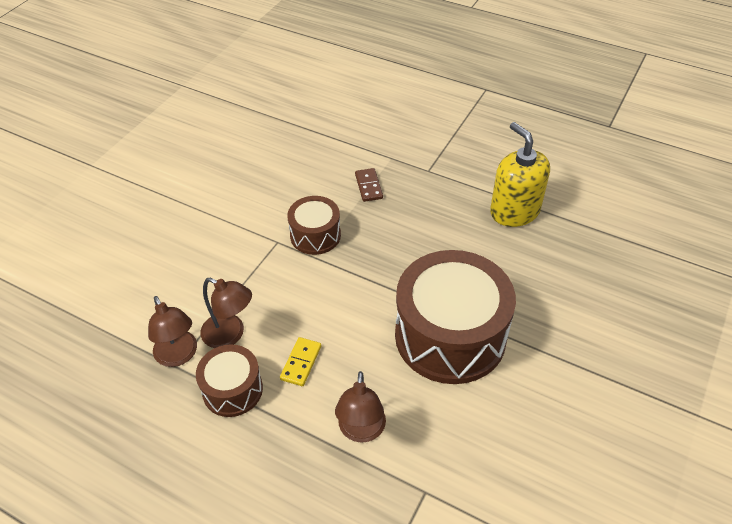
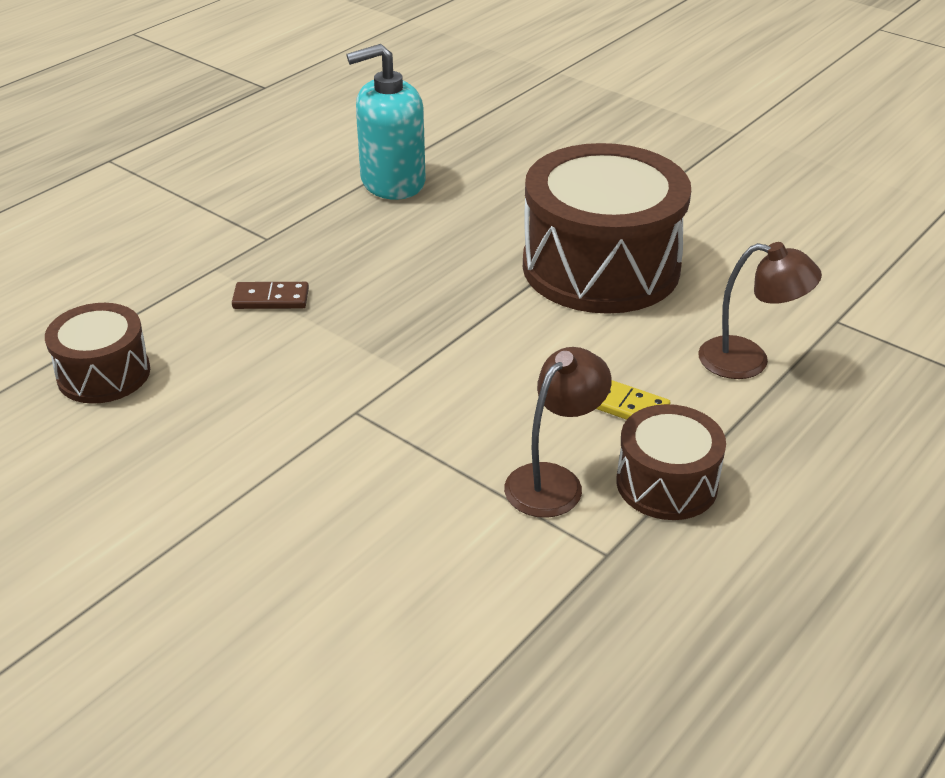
camera: 80 degrees left, 10 degrees down
brown lamp [148,296,197,367] -> none
brown drum [287,196,341,255] -> brown drum moved to [45,303,150,404]
yellow soap dispenser [490,122,550,227] -> turquoise soap dispenser [346,44,426,200]

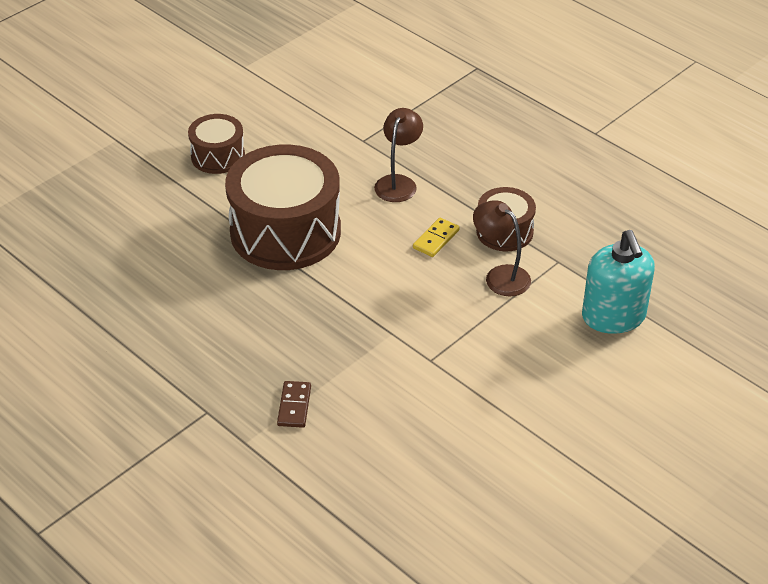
camera: 85 degrees left, 5 degrees up
brown drum [45,303,150,404] -> brown drum moved to [188,114,245,174]
turquoise soap dispenser [346,44,426,200] -> turquoise soap dispenser moved to [582,230,655,334]

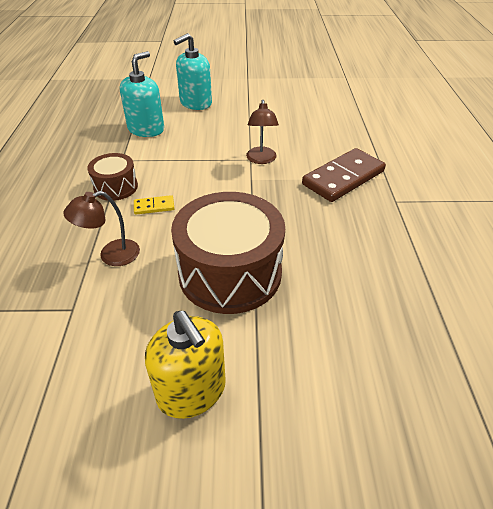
camera: 135 degrees left, 0 degrees up
brown drum [188,114,245,174] -> yellow soap dispenser [145,311,226,419]
brown domino [277,381,311,428] -> brown domino [302,148,386,202], size x2.23
brown lamp [473,200,531,296] -> brown lamp moved to [246,100,279,164]
none -> turquoise soap dispenser [174,33,212,110]

